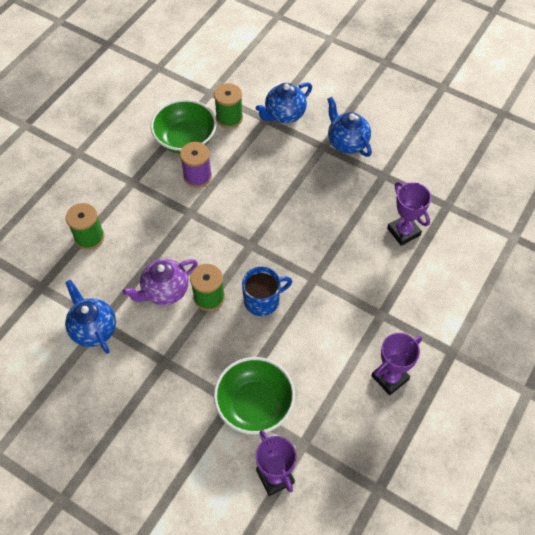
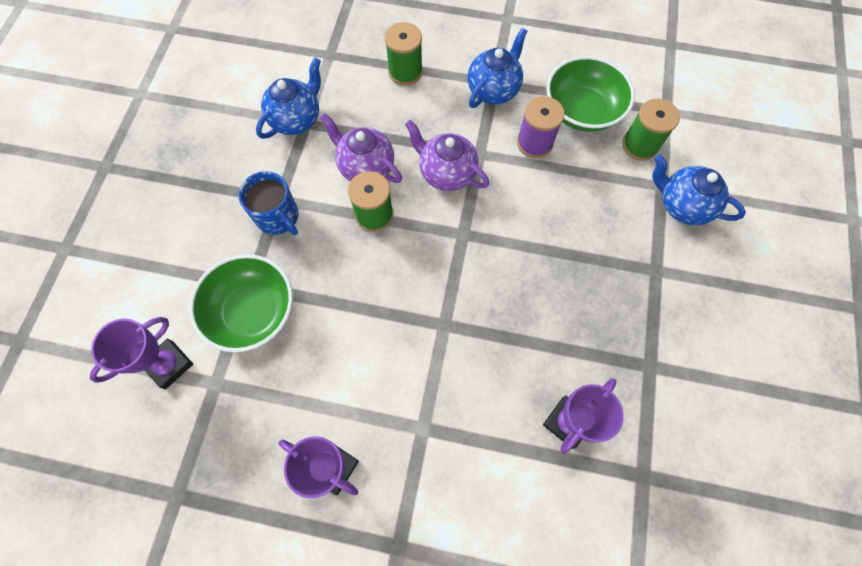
camera: 70 degrees right, 10 degrees up
blue mug [242,267,292,316] -> blue mug moved to [238,171,298,235]
blue teapot [327,97,372,157] -> blue teapot moved to [468,28,527,108]
none -> purple teapot [405,120,489,191]

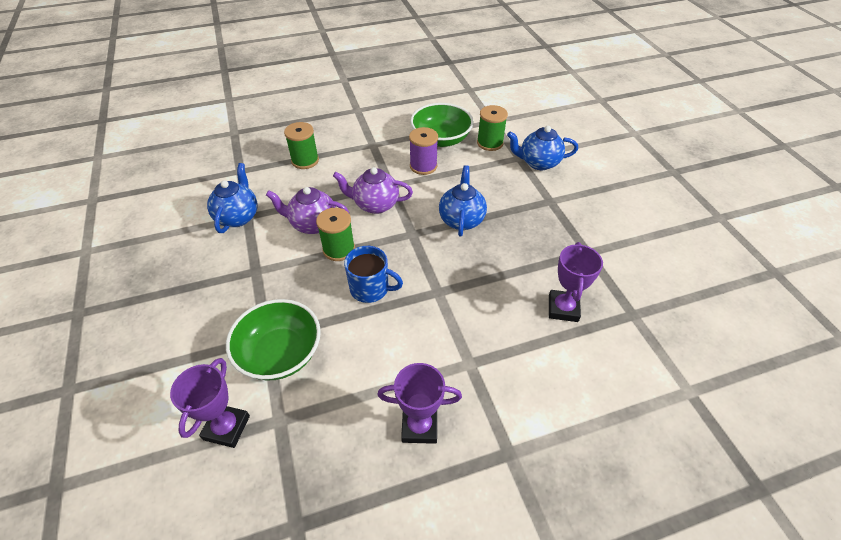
camera: 30 degrees left, 20 degrees down
blue mug [238,171,298,235] -> blue mug moved to [344,246,403,303]
blue teapot [468,28,527,108] -> blue teapot moved to [439,165,487,236]

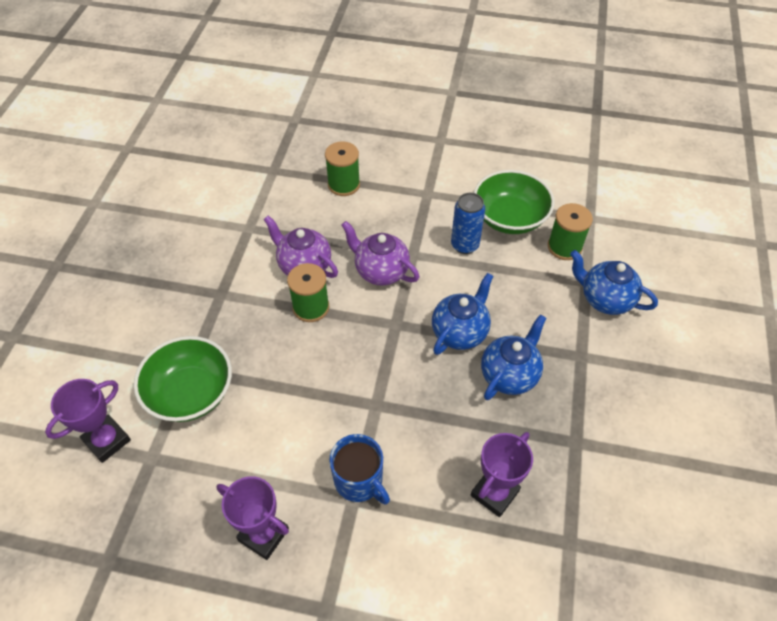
camera: 30 degrees right, 5 degrees up
blue teapot [207,163,257,233] -> blue teapot moved to [481,315,546,400]
blue mug [344,246,403,303] -> blue mug moved to [329,434,390,505]
purple spool [409,127,438,175] -> blue can [451,193,485,254]

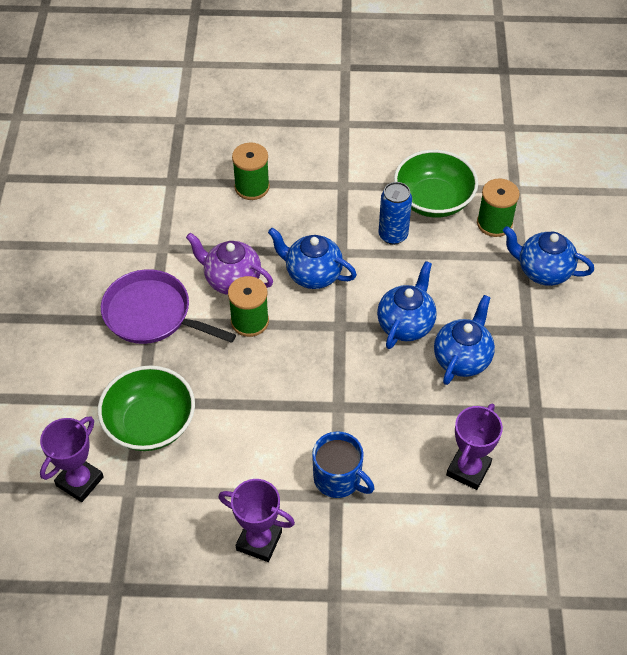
camera: 10 degrees left, 0 degrees up
purple teapot [341,221,419,286] -> blue teapot [268,228,357,289]
none -> purple pan [101,269,236,344]

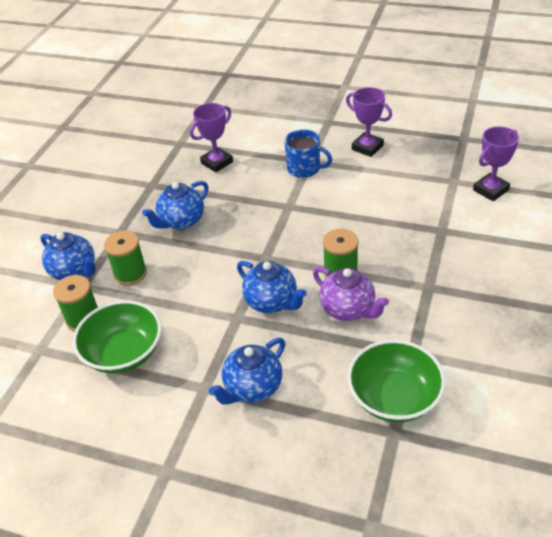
camera: 160 degrees left, 10 degrees down
green bowl [98,365,195,451] -> green bowl moved to [347,340,446,422]
purple pan [101,269,236,344] -> none
green spool [232,143,270,200] -> green spool moved to [104,231,147,286]
blue mug [312,431,374,498] -> blue mug turned 150 degrees clockwise [284,129,332,178]
blue teapot [377,261,437,349] -> blue teapot moved to [209,338,285,404]
blue can [378,182,412,245] -> none

